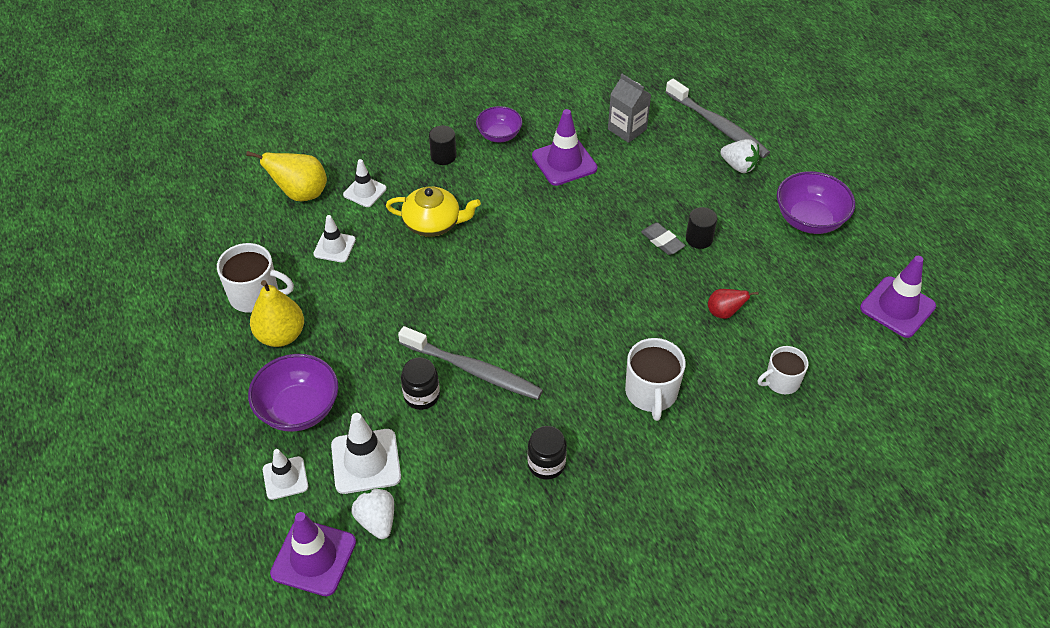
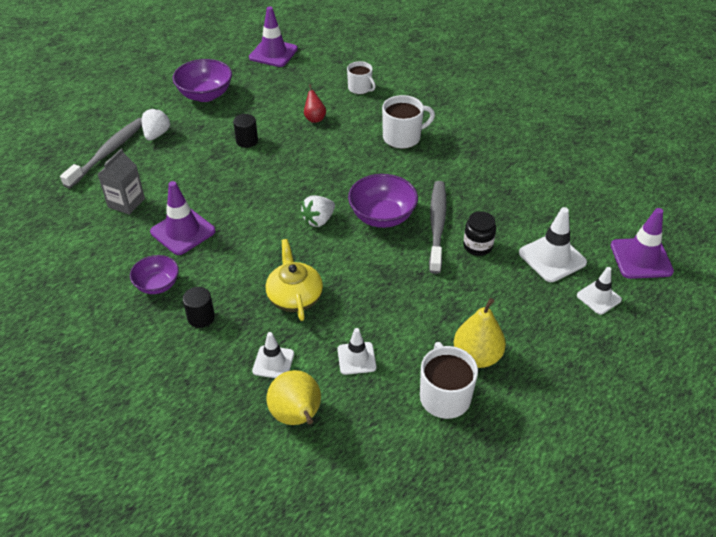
camera: 110 degrees left, 5 degrees down
purple bowl [248,354,338,432] -> purple bowl moved to [348,174,418,228]
white strawberry [351,488,394,539] -> white strawberry moved to [300,195,335,227]
black jar [527,426,567,480] -> none
grey eraser [641,223,685,255] -> none

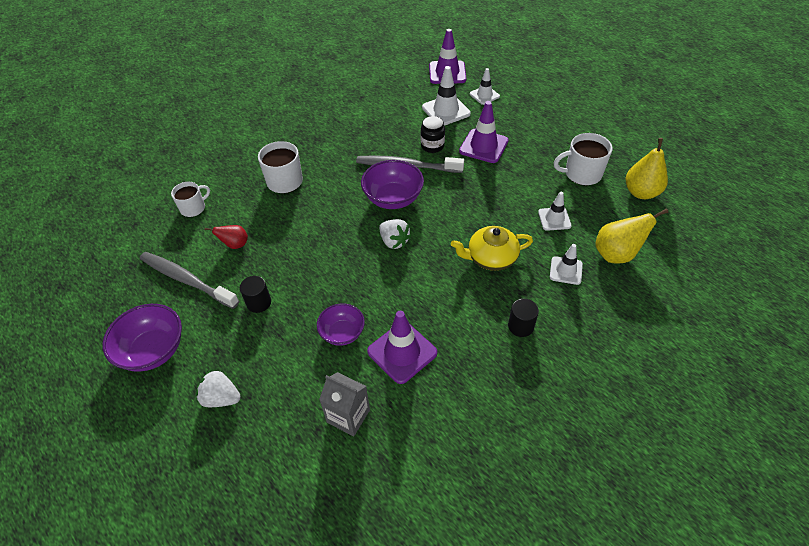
camera: 85 degrees left, 5 degrees up
grey toothbrush [60,118,142,188] -> grey toothbrush moved to [140,252,239,309]
purple bowl [130,255,179,294] -> purple bowl moved to [317,303,365,346]
purple traffic cone [249,6,298,67] -> purple traffic cone moved to [459,101,509,163]
yellow pear [454,298,506,368] -> yellow pear moved to [626,138,668,199]

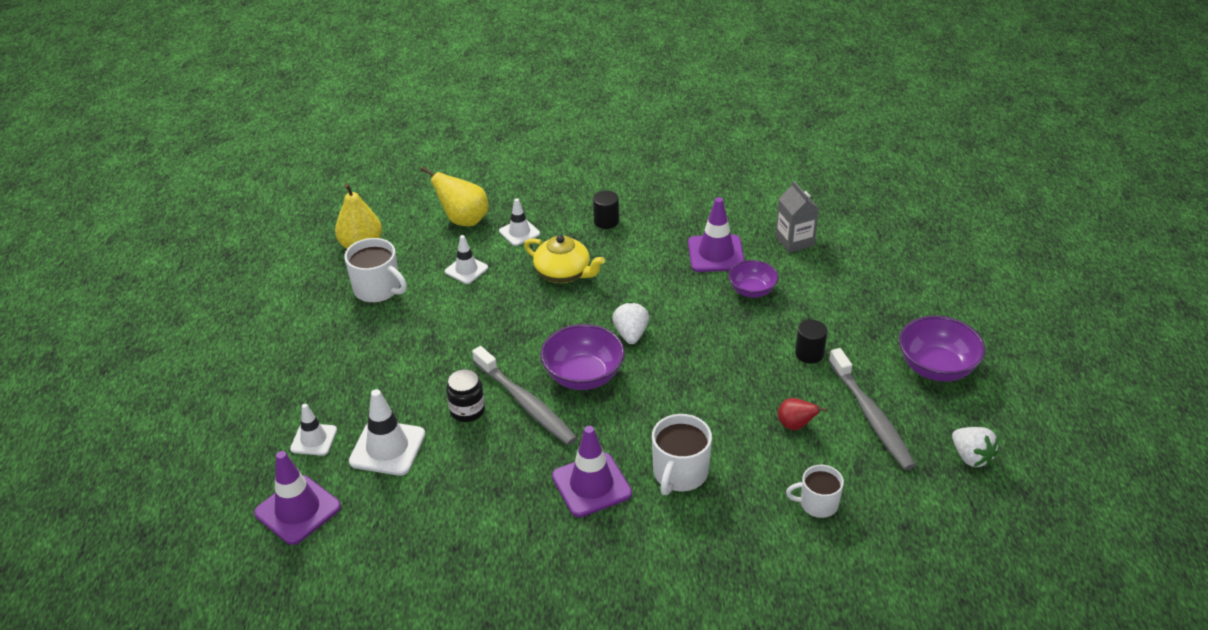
camera: 140 degrees left, 10 degrees down
white strawberry [196,370,241,407] -> white strawberry moved to [952,427,998,467]
purple traffic cone [459,101,509,163] -> purple traffic cone moved to [552,426,632,517]

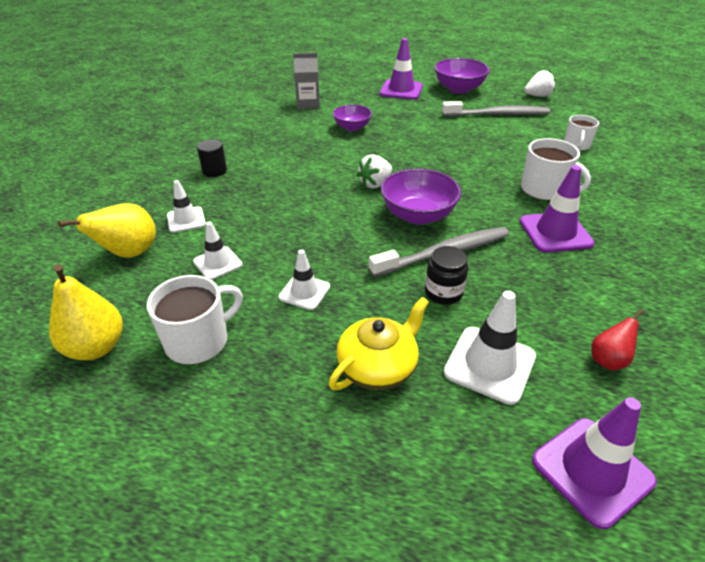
camera: 75 degrees left, 0 degrees up
white traffic cone [290,404,337,456] -> white traffic cone moved to [279,250,330,310]
yellow teapot [524,235,605,283] -> yellow teapot moved to [329,297,429,390]
white strawberry [612,301,649,344] -> white strawberry turned 60 degrees counterclockwise [357,154,392,189]
purple traffic cone [688,197,745,272] -> purple traffic cone moved to [380,38,423,100]
red pear [778,398,828,430] -> red pear moved to [591,309,644,371]
black cylinder [795,320,827,363] -> none

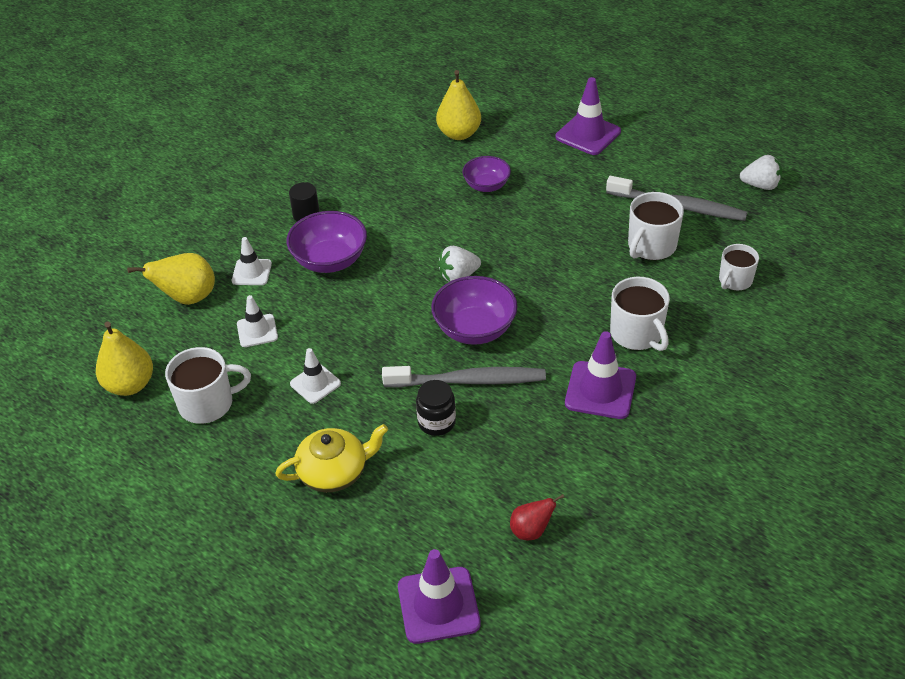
camera: 25 degrees right, 5 degrees up
grey carton [293,53,320,109] -> yellow pear [436,70,481,140]
purple bowl [435,58,490,94] -> purple bowl moved to [286,211,367,273]
white traffic cone [444,291,536,405] -> none
none -> white mug [628,192,684,260]

